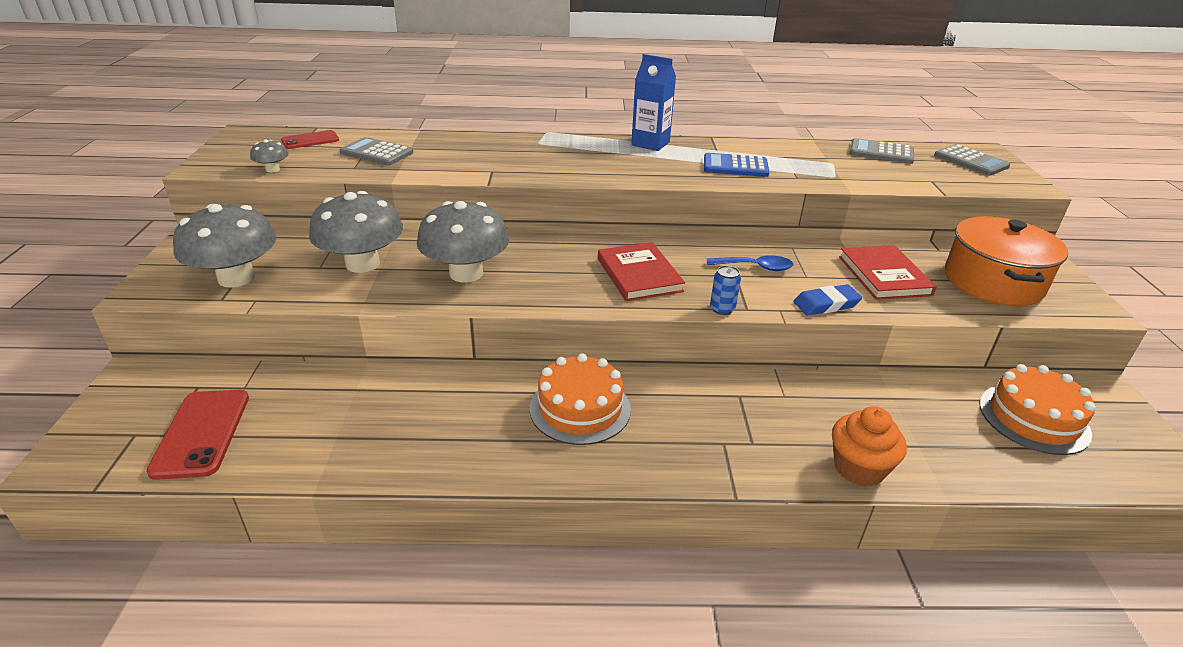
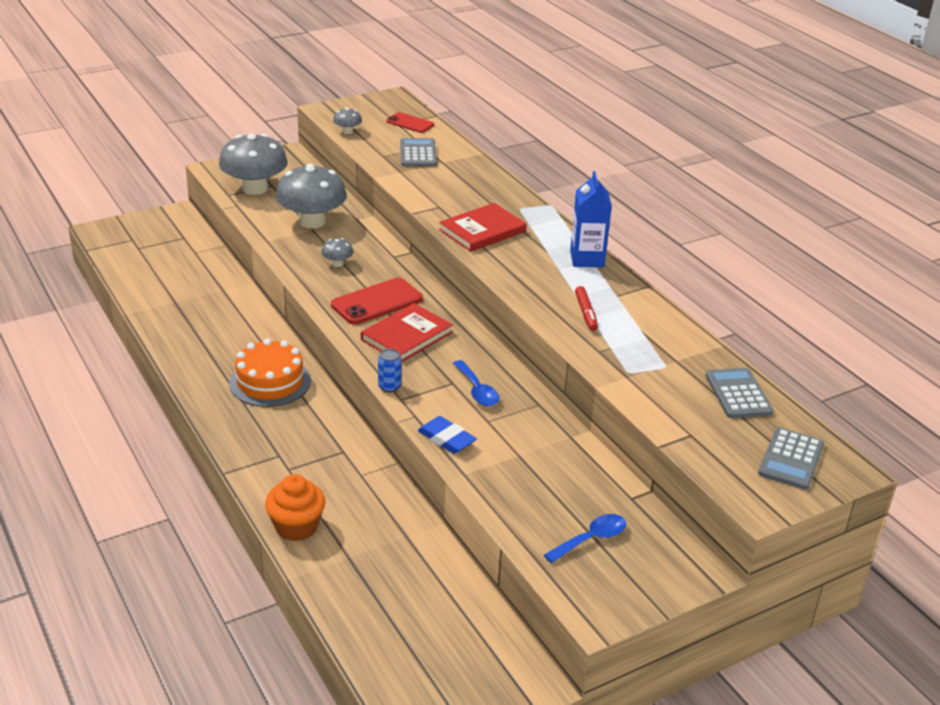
camera: 60 degrees right, 0 degrees up
red phone [146,390,249,480] -> red phone moved to [331,278,423,324]
grey mushroom [417,201,509,282] -> grey mushroom [321,238,353,267], size x0.43
blue calculator [704,153,769,177] -> red marker [575,286,598,331]
red book [839,245,937,300] -> red book moved to [439,203,527,252]
orange pot [945,216,1068,306] -> blue spoon [544,514,627,563]
orange cake [980,364,1096,455] -> none

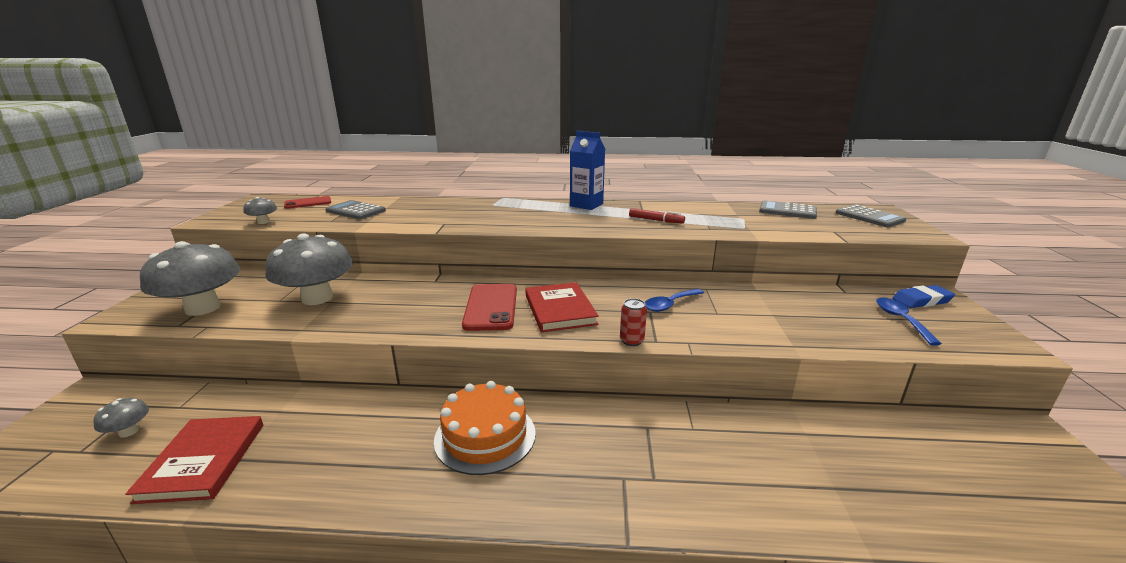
camera: 55 degrees left, 10 degrees down
orange cupcake [265,474,325,541] -> none
grey mushroom [321,238,353,267] -> grey mushroom moved to [94,398,149,437]
blue can [378,349,402,393] -> red can [620,298,647,346]
blue eraser [418,416,477,454] -> blue eraser moved to [892,285,955,308]
red book [439,203,527,252] -> red book moved to [125,416,263,504]
blue spoon [453,360,499,406] -> blue spoon turned 135 degrees clockwise [645,289,704,312]

